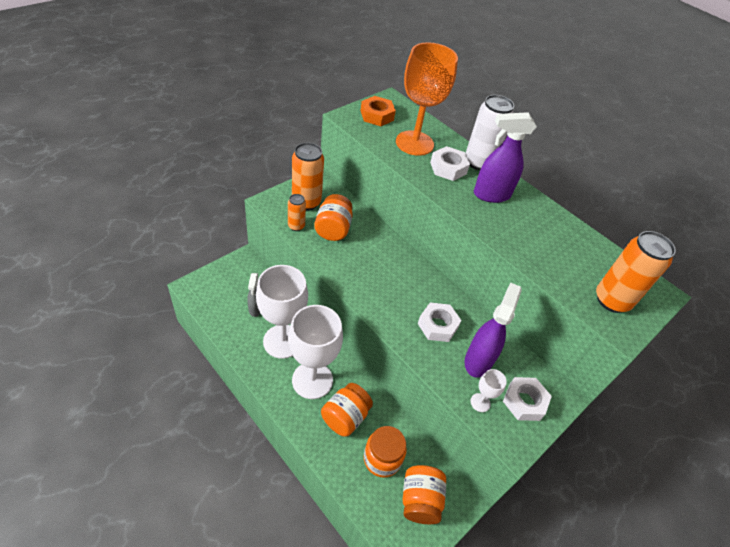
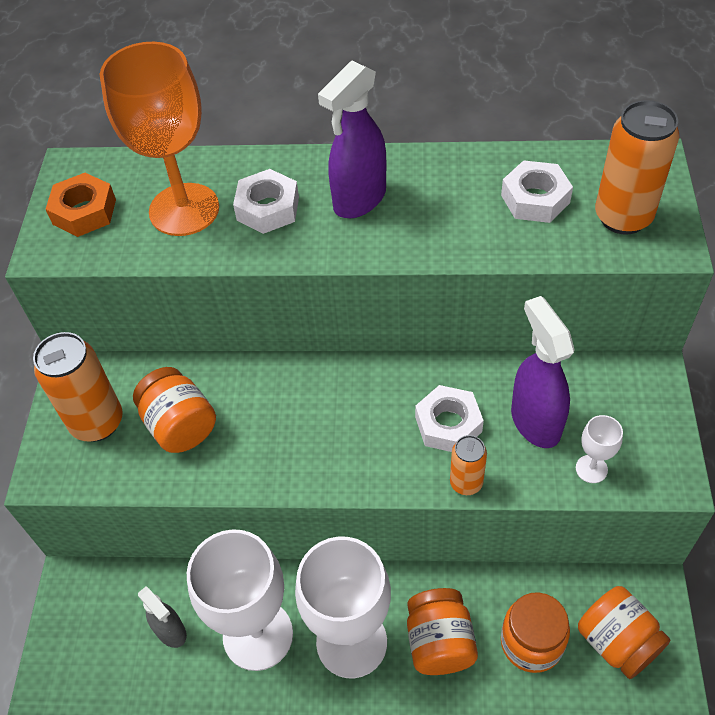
camera: 35 degrees left, 5 degrees up
orange can [288,194,306,231] -> orange can moved to [450,435,487,495]
white can [465,95,514,170] -> none
white nut [503,377,552,421] -> white nut moved to [501,160,573,223]

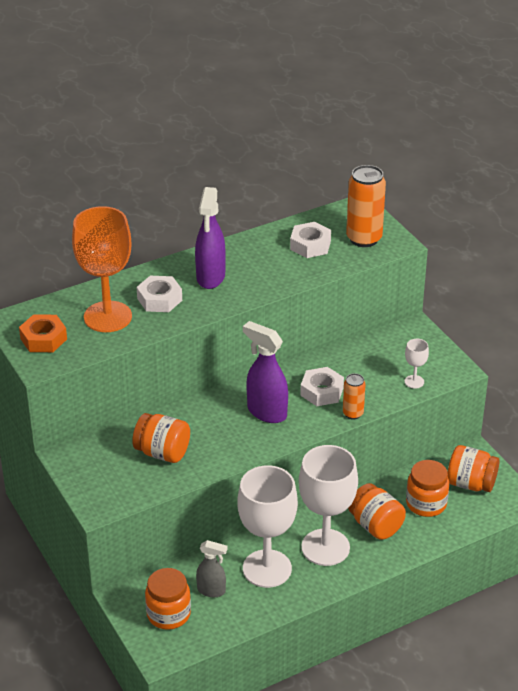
camera: 35 degrees left, 15 degrees down
orange can [33,332,122,442] -> none
purple spray bottle [511,296,575,448] -> purple spray bottle moved to [243,321,288,423]
none -> orange jar [145,568,191,630]

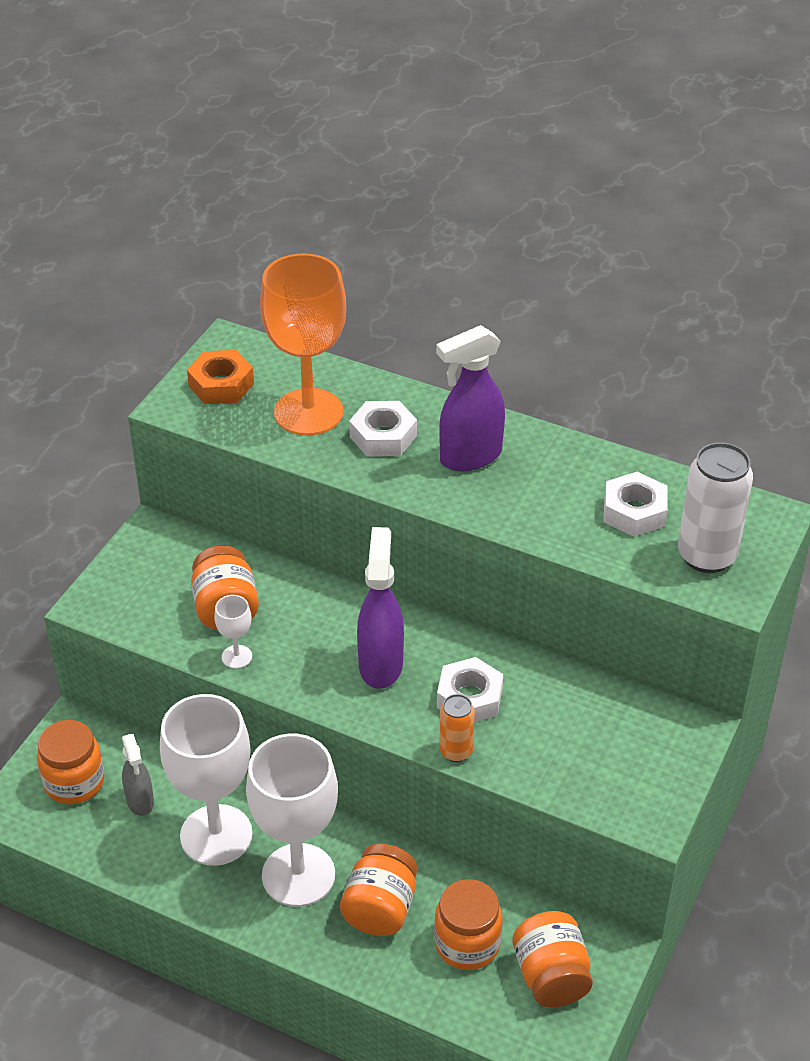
camera: 55 degrees right, 5 degrees up
orange can [346,165,386,247] -> white can [678,442,753,573]
white goblet [405,339,429,389] -> white goblet moved to [214,595,252,669]

